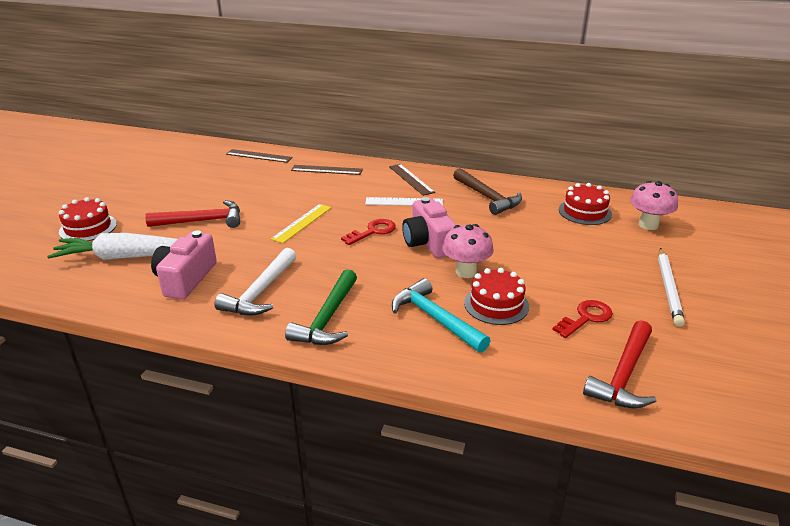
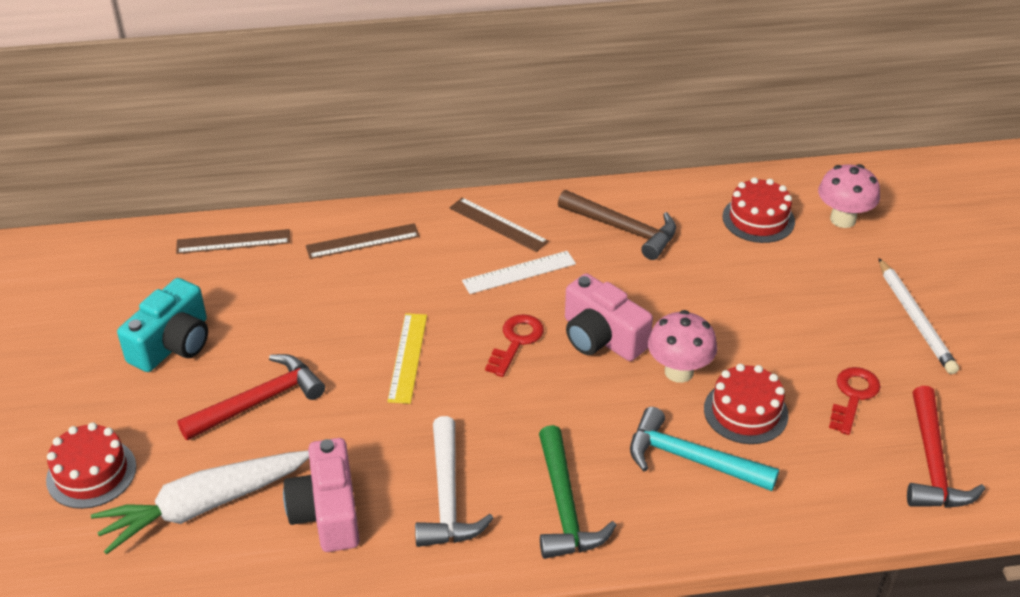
camera: 25 degrees left, 10 degrees up
none -> turquoise camera [117,278,208,372]

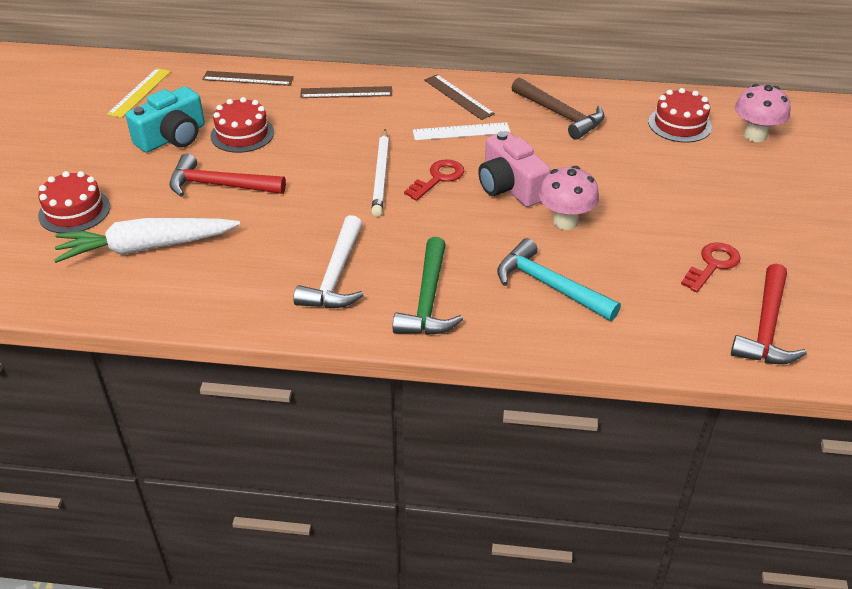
camera: 15 degrees right, 0 degrees up
red hammer [177,354,325,441] -> red hammer turned 150 degrees counterclockwise [169,154,286,197]
pink camera [283,438,360,552] -> none
yellow ruler [387,313,427,404] -> yellow ruler moved to [107,68,171,118]
red cake [704,364,789,444] -> red cake moved to [210,97,274,153]
white pencil [879,258,959,374] -> white pencil moved to [371,129,389,217]

